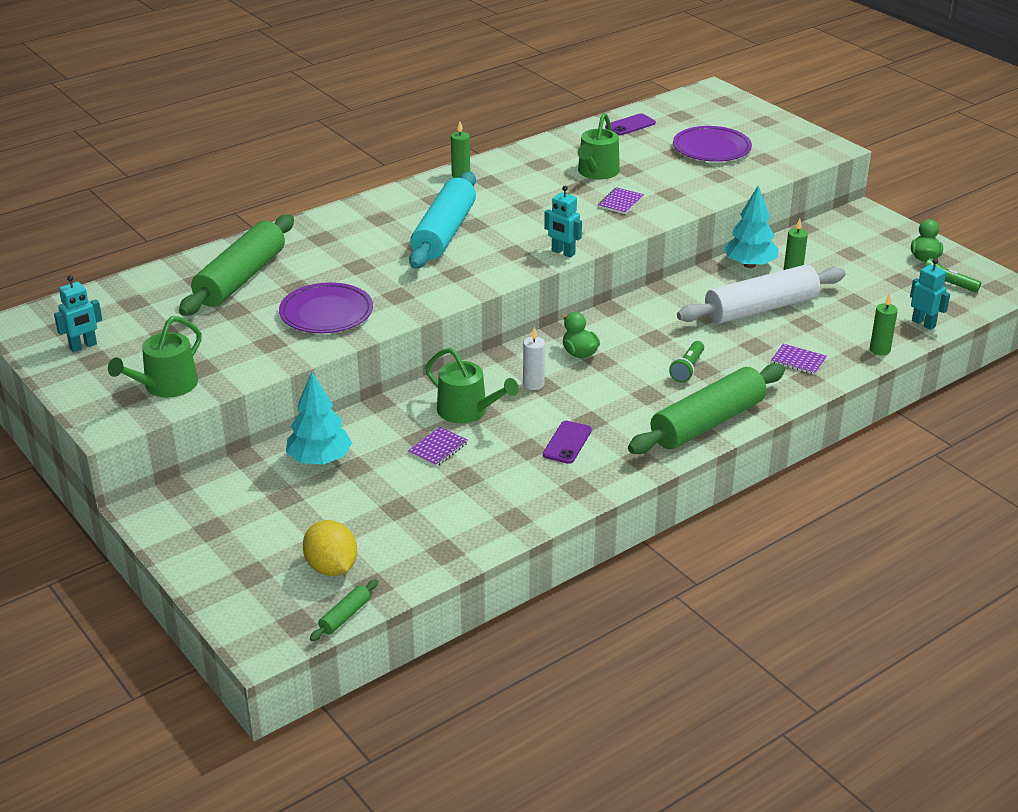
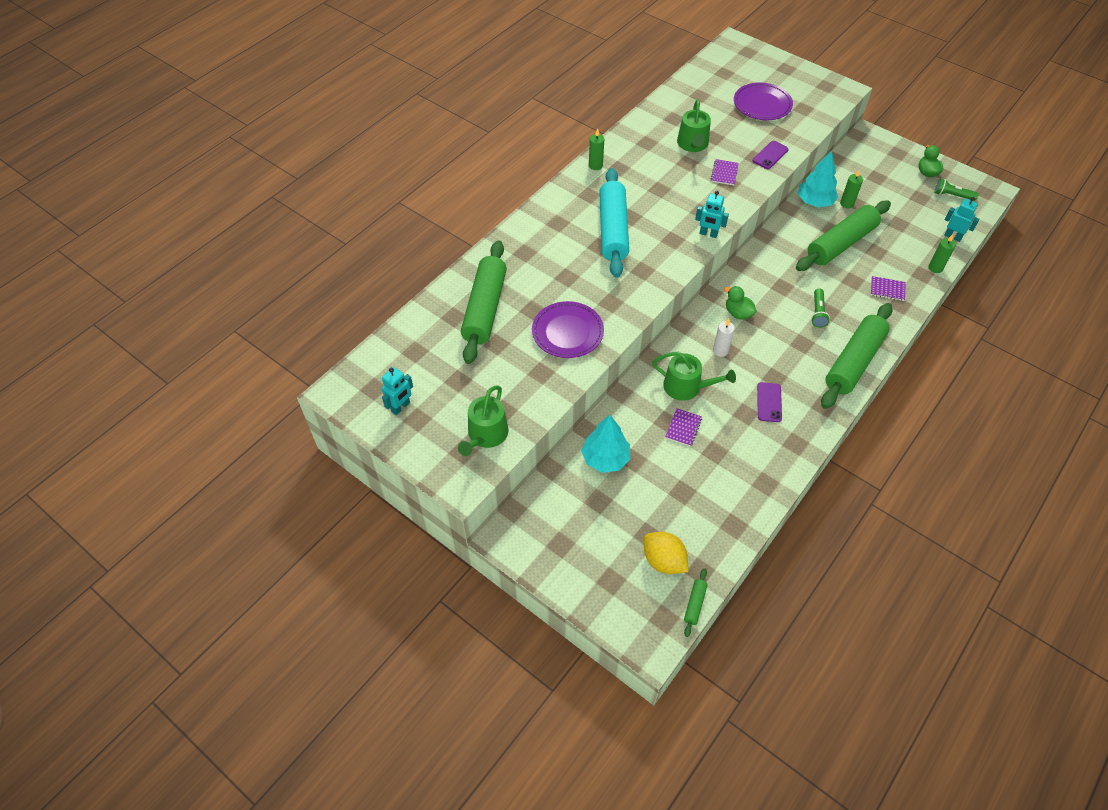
camera: 15 degrees left, 20 degrees up
purple phone [605,113,656,135] -> purple phone moved to [752,141,789,169]
white rolling pin [677,265,846,324] -> green rolling pin [796,201,891,271]

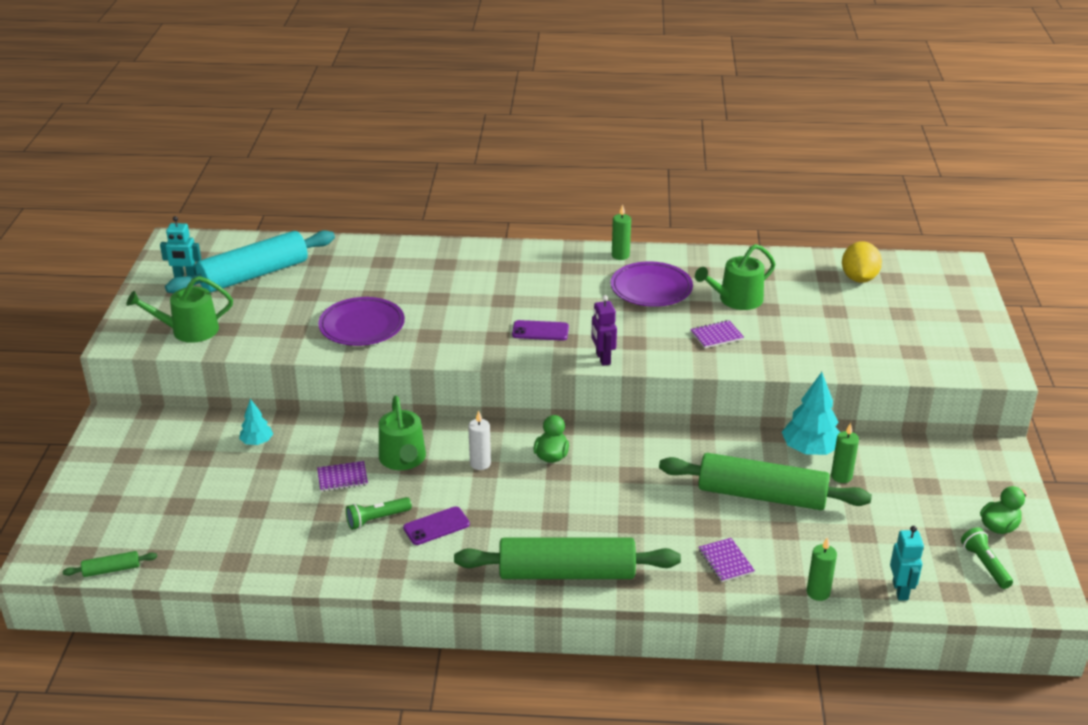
camera: 55 degrees right, 20 degrees down
green rolling pin [461,240,507,364] -> none
turquoise tree [581,415,630,473] -> turquoise tree [239,399,273,445], size x0.57
turquoise rolling pin [599,168,629,278] -> turquoise rolling pin moved to [165,230,335,293]
yellow lemon [644,532,688,574] -> yellow lemon moved to [842,241,882,283]
turquoise robot [695,191,729,238] -> purple robot [591,295,617,366]
purple plate [734,82,793,120] -> purple plate moved to [610,262,693,307]
purple phone [752,141,789,169] -> purple phone moved to [512,320,569,341]
green flashlight [811,288,830,328] -> green flashlight moved to [346,497,412,530]

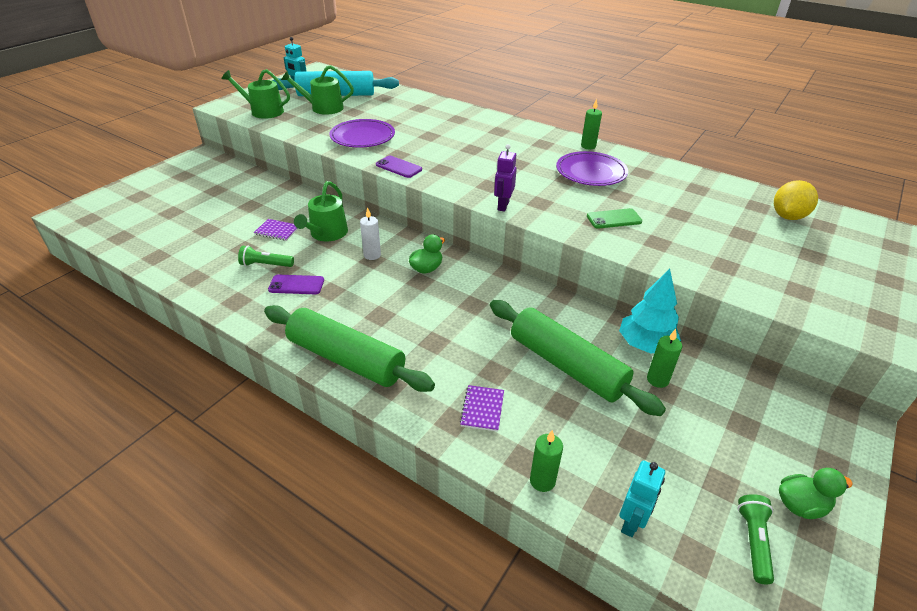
camera: 30 degrees right, 5 degrees up
green rolling pin [63,551,157,577] -> none
turquoise tree [239,399,273,445] -> none
purple phone [512,320,569,341] -> purple phone moved to [376,156,422,178]
purple notebook [690,320,744,348] -> green phone [587,208,643,229]
green watering can [695,244,776,310] -> green watering can moved to [281,65,354,115]

